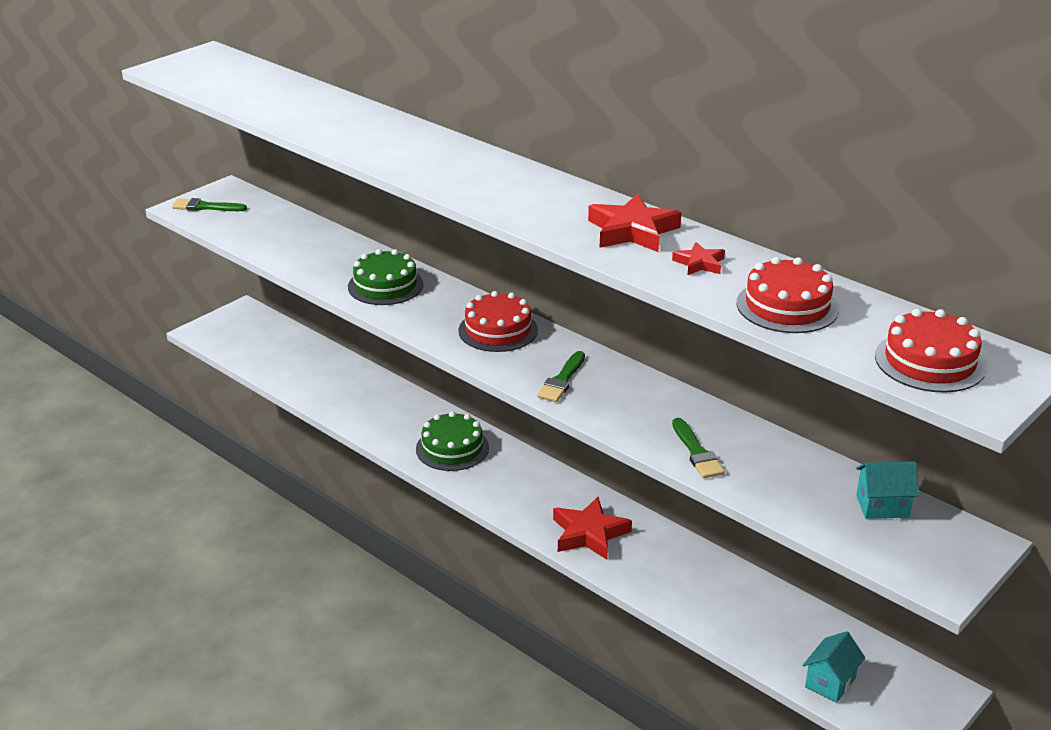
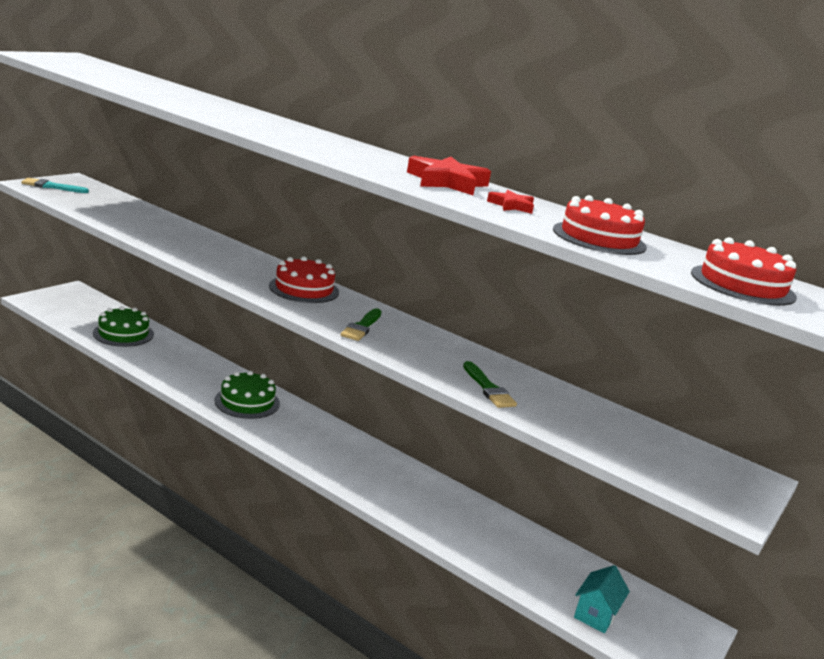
camera: 10 degrees left, 10 degrees down
green brush [172,198,247,211] -> turquoise brush [21,178,89,193]
green cake [348,249,423,305] -> green cake moved to [93,306,154,347]
red star [553,497,632,560] -> none
turquoise house [856,461,919,519] -> none

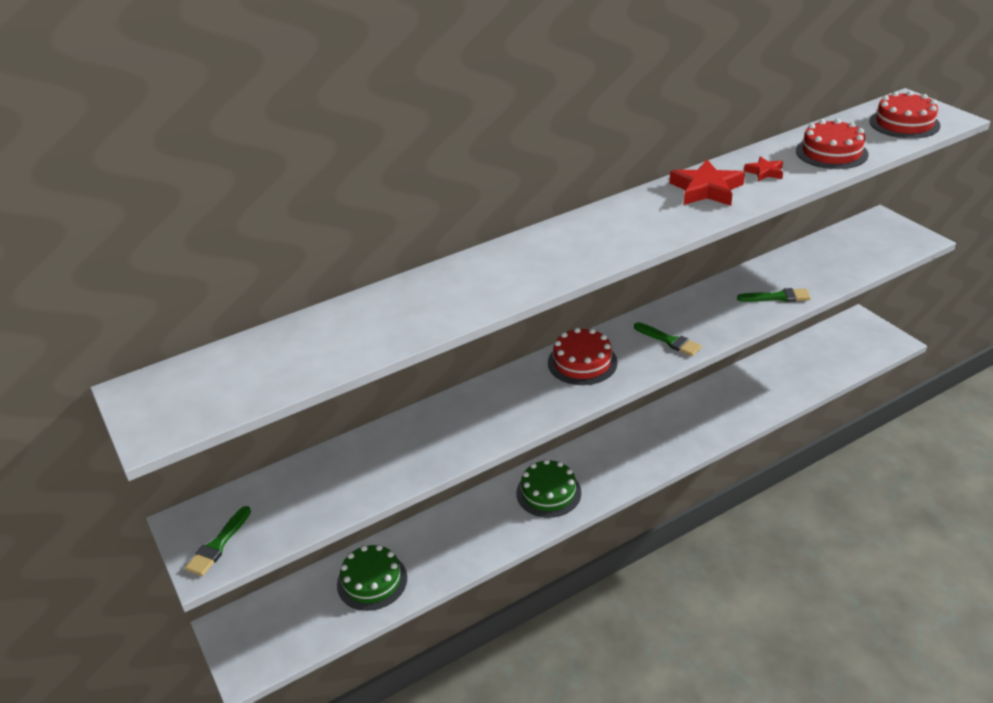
camera: 60 degrees left, 15 degrees up
turquoise brush [21,178,89,193] -> green brush [185,506,251,576]
turquoise house [574,565,630,633] -> none

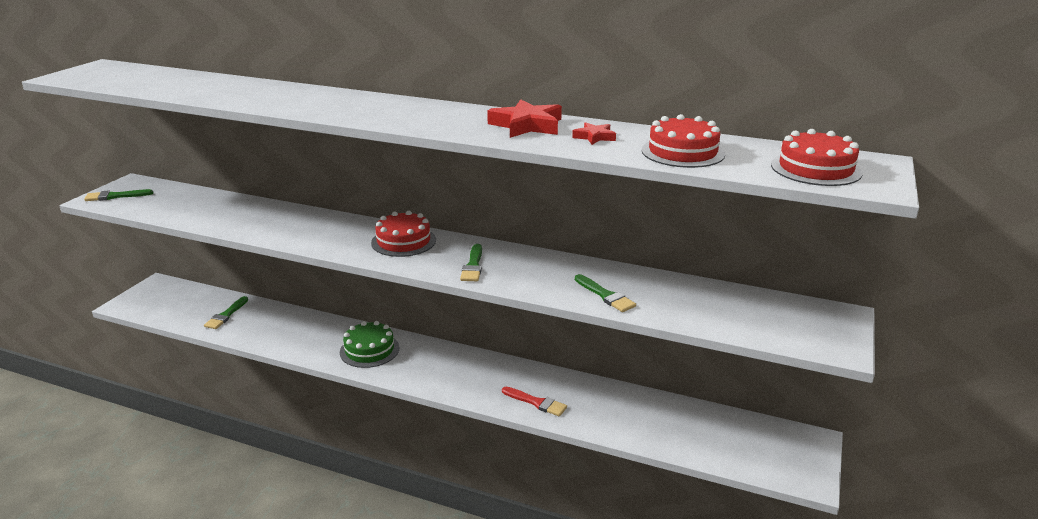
camera: 50 degrees right, 10 degrees down
green cake [337,545,407,611] -> green brush [204,296,248,329]
none -> red brush [502,387,567,417]

